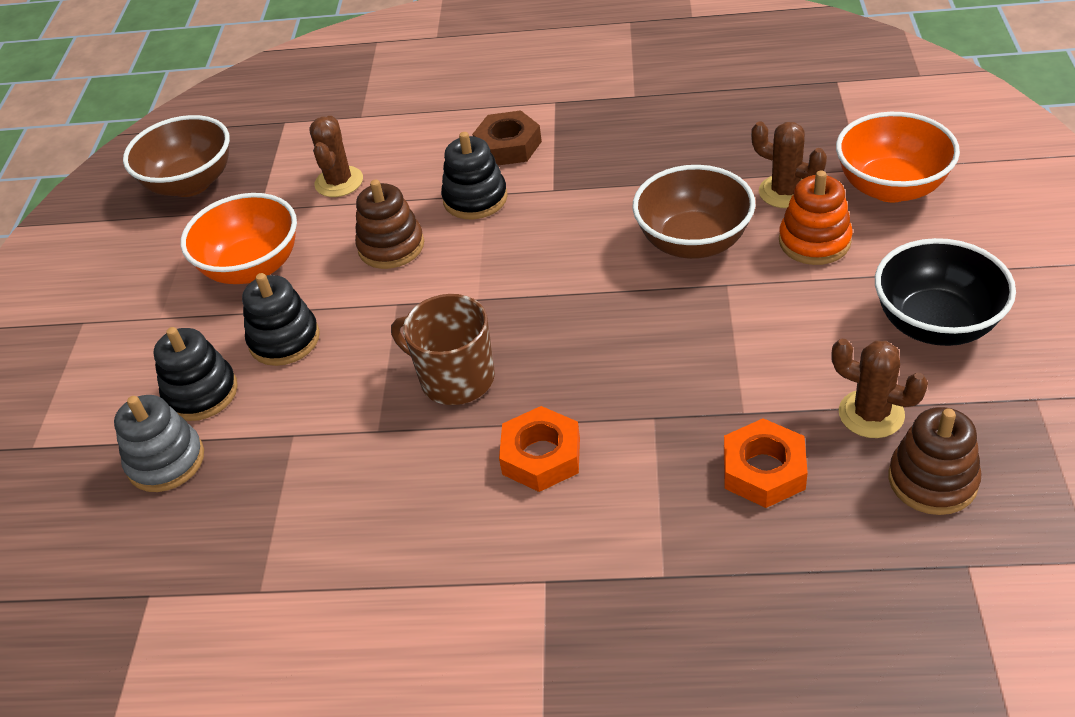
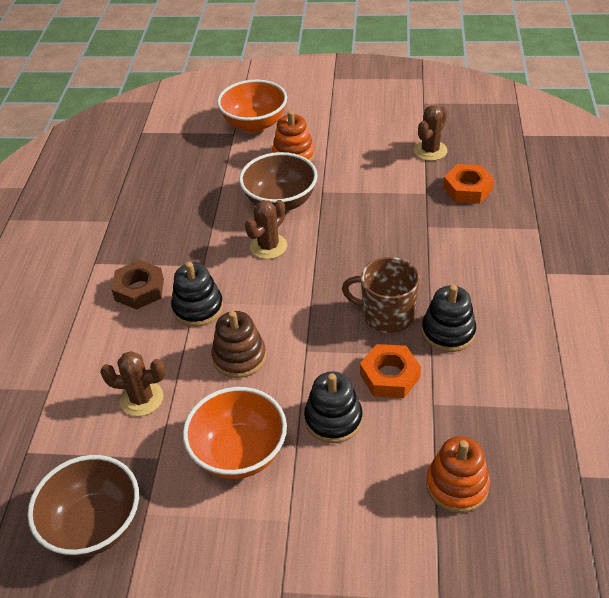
camera: 90 degrees left, 0 degrees up
grey stacking toy [114,395,204,492] -> orange stacking toy [426,436,490,513]
black stacking toy [153,327,238,421] -> black stacking toy moved to [422,285,476,352]
brown mug [391,294,495,405] -> brown mug turned 75 degrees clockwise [342,257,420,333]
orange nut [499,406,580,492] -> orange nut moved to [360,344,421,398]
brown cactus [751,122,827,208] -> brown cactus moved to [245,200,287,259]
black bowl [875,238,1016,346] -> none
brown stacking toy [889,407,981,515] -> none

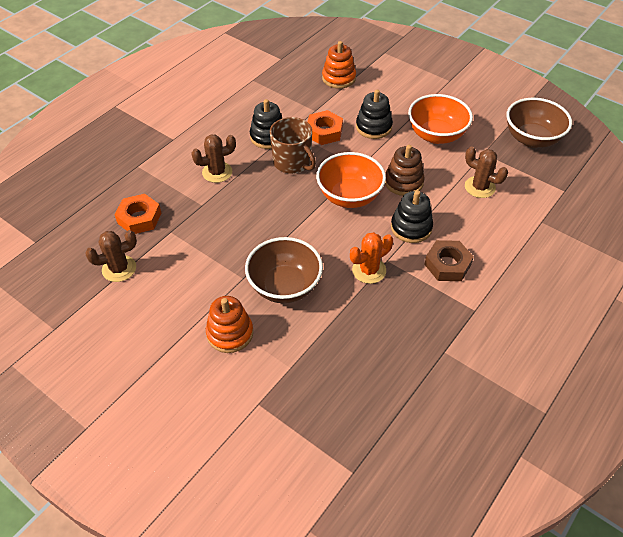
camera: 150 degrees left, 5 degrees up
orange bowl [217,80,287,133] -> orange bowl moved to [316,152,386,208]
brown cactus [245,200,287,259] -> brown cactus moved to [191,134,236,183]
none -> orange cactus [350,232,393,284]

